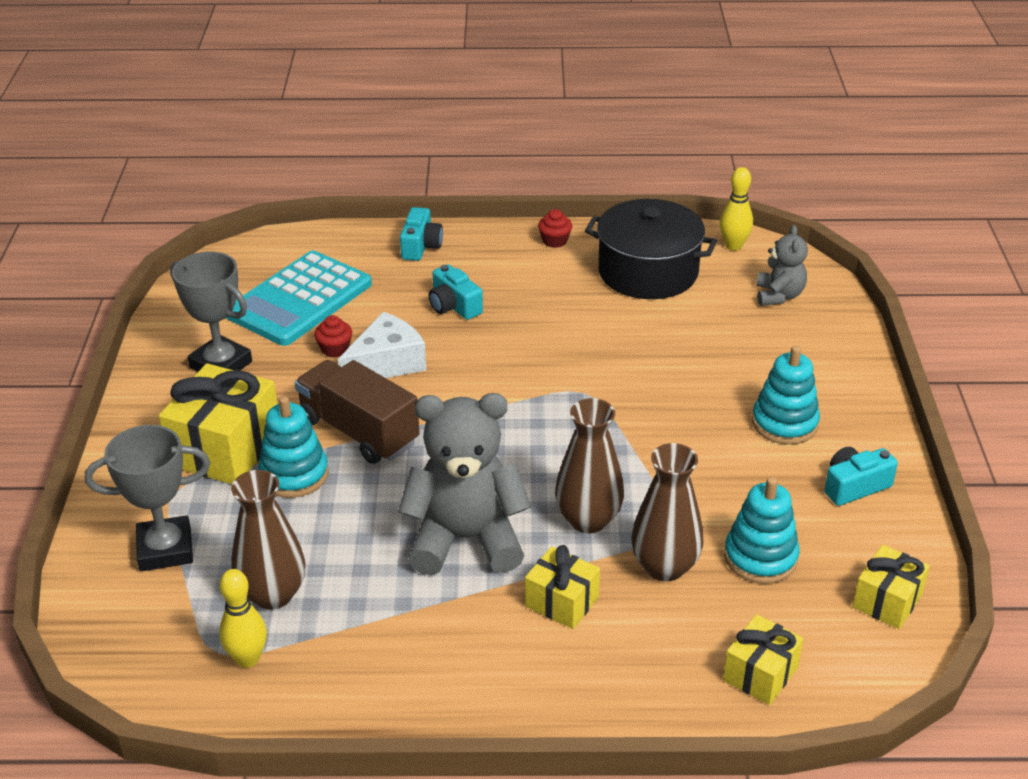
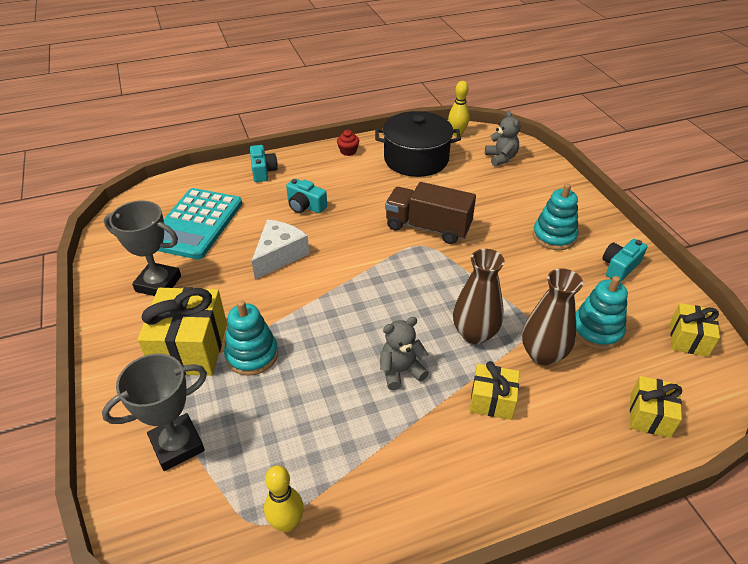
camera: 20 degrees left, 5 degrees up
brown vase [231,470,305,610] -> none
brown truck [295,360,420,464] -> brown truck moved to [385,182,476,244]
red cupcake [314,315,352,357] -> none
grey teddy bear [398,393,531,575] -> grey teddy bear [380,317,429,390], size x0.53

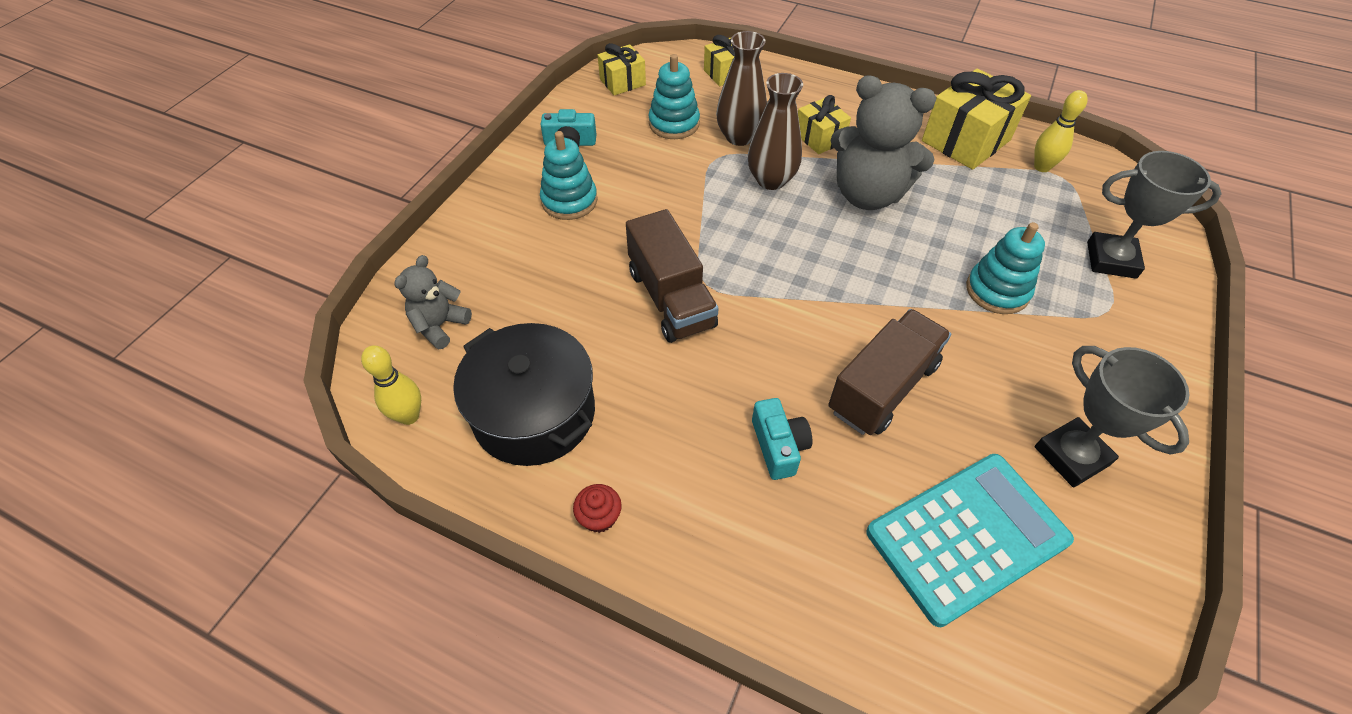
camera: 135 degrees left, 10 degrees up
yellow gift [138,287,227,376] -> yellow gift moved to [922,68,1031,170]
turquoise camera [250,145,278,182] -> none
white cheese [252,220,309,280] -> brown truck [828,309,951,435]
grey teddy bear [380,317,429,390] -> grey teddy bear [830,75,937,210], size x1.89

